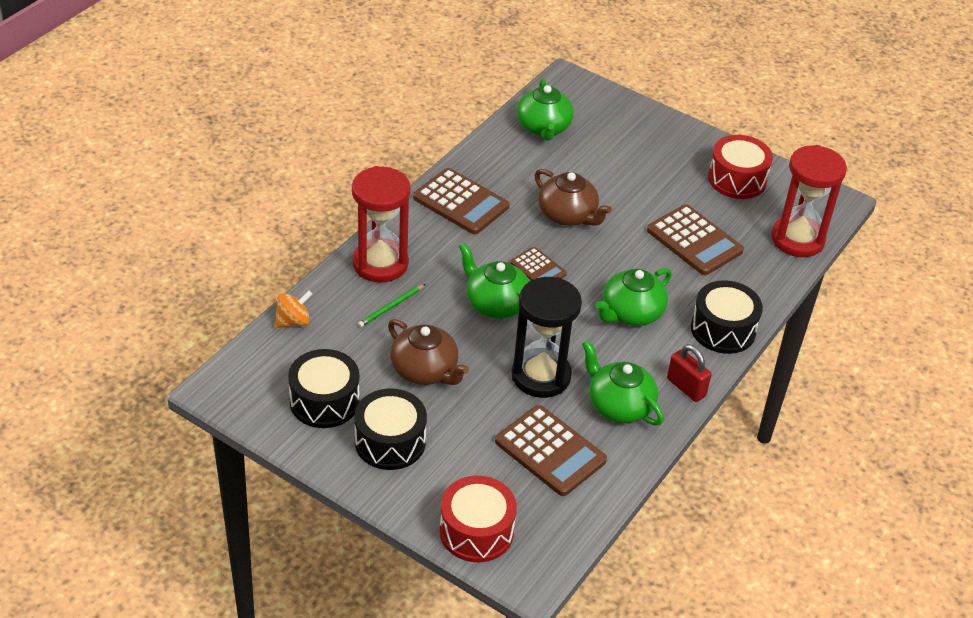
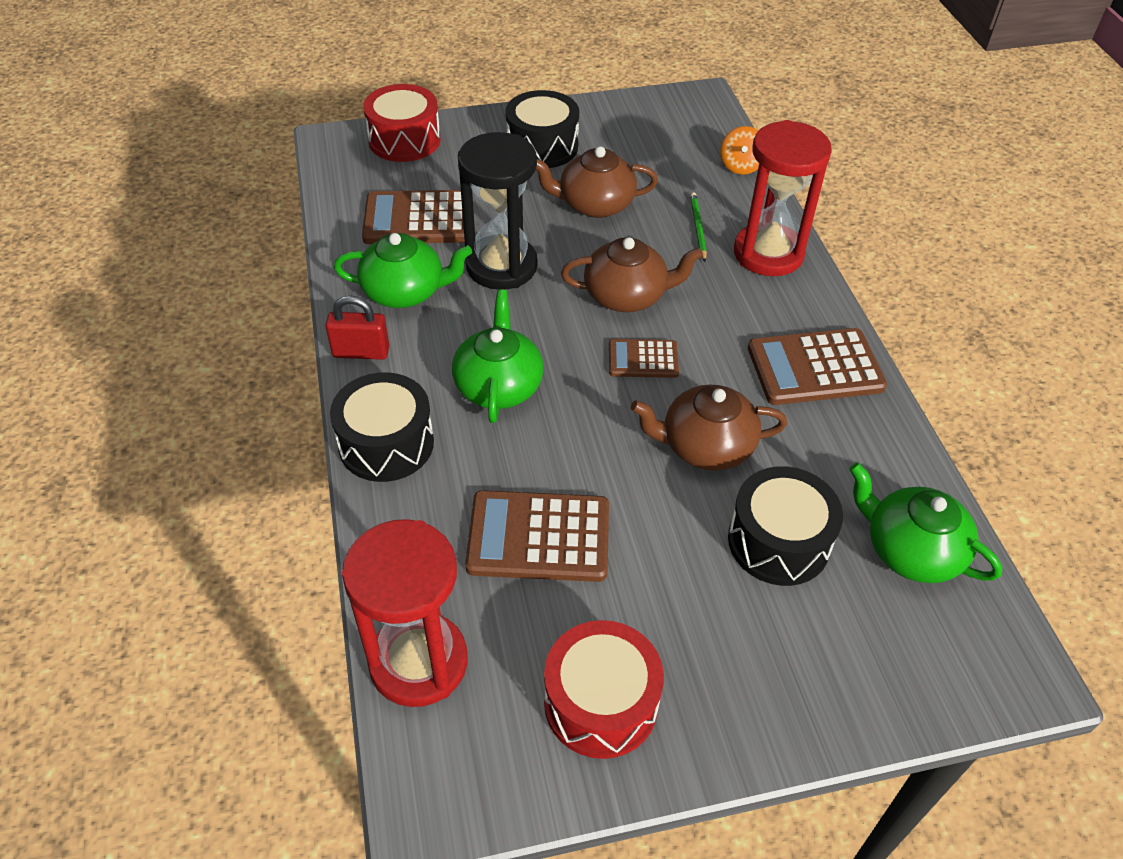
camera: 135 degrees right, 5 degrees up
black drum [288,349,360,428] -> black drum moved to [728,466,843,586]
green teapot [459,243,529,318] -> brown teapot [561,237,703,312]

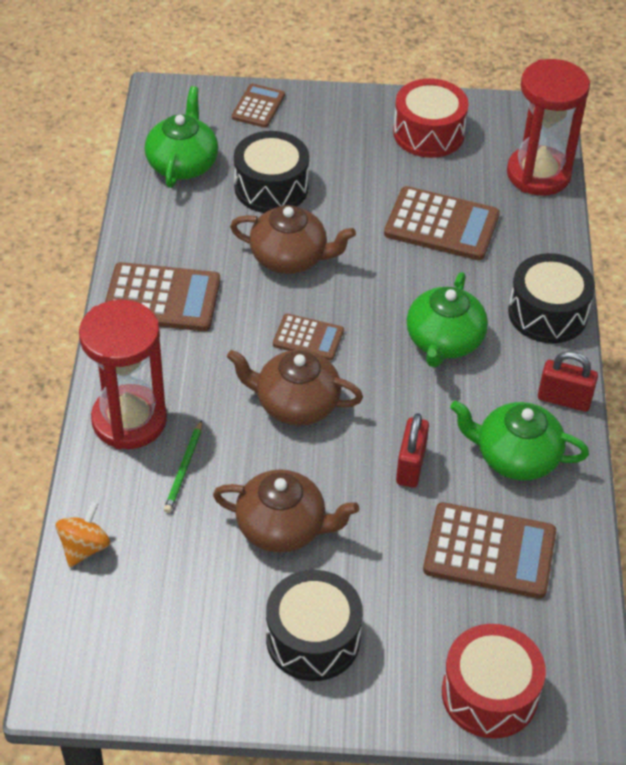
camera: 165 degrees left, 0 degrees up
black hourglass [458,132,537,290] -> red padlock [396,413,429,488]
green teapot [849,463,1003,583] -> green teapot turned 135 degrees counterclockwise [145,86,218,188]
none -> brown calculator [232,83,285,128]

